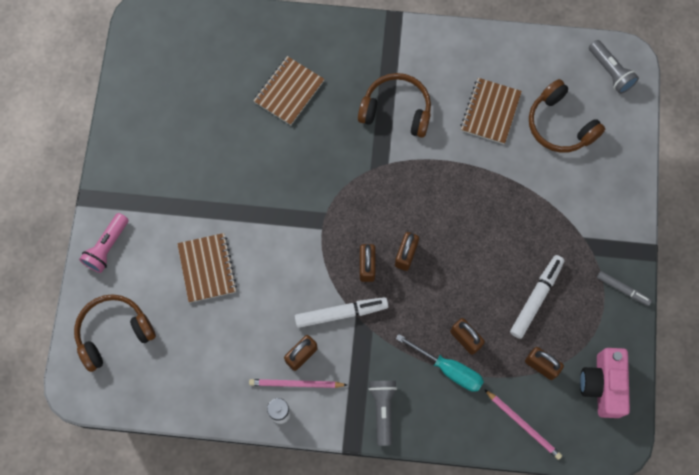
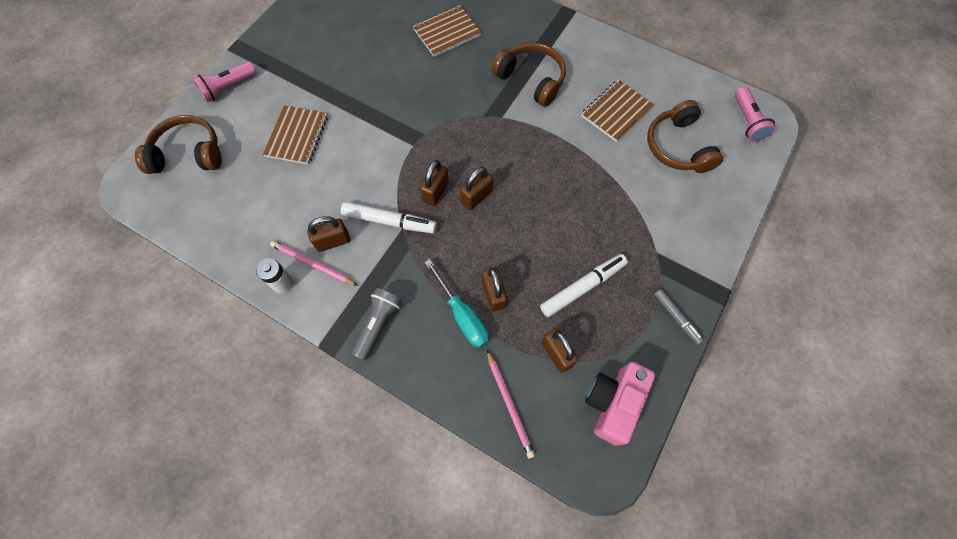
camera: 25 degrees right, 5 degrees down
grey flashlight [589,40,639,94] -> pink flashlight [735,87,776,143]

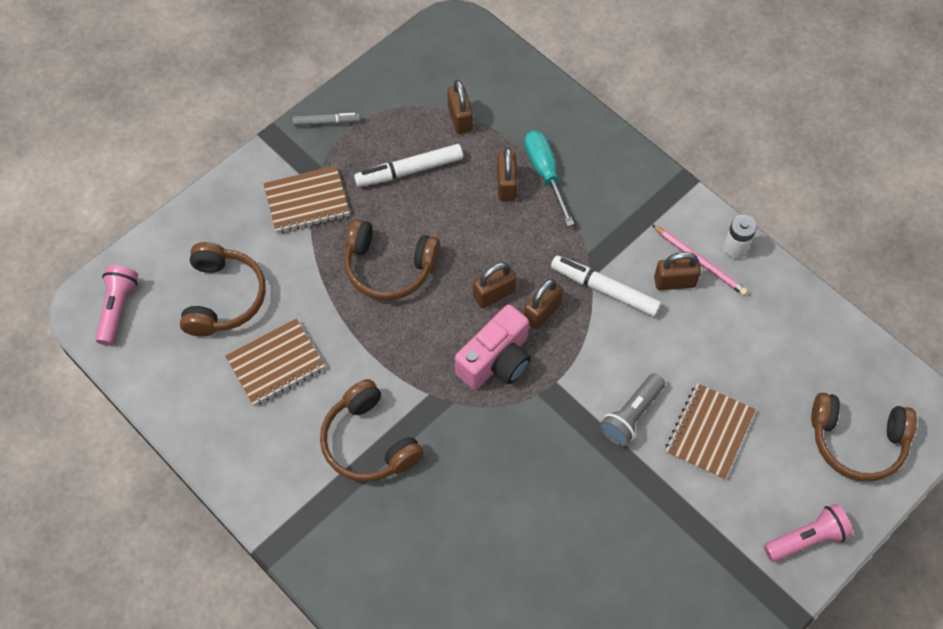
camera: 165 degrees left, 5 degrees down
grey flashlight [352,288,402,360] -> grey flashlight moved to [599,373,665,447]
brown notebook [413,5,482,57] -> brown notebook moved to [263,166,350,233]
pink pencil [487,350,535,459] -> none
pink camera [585,362,656,446] -> pink camera moved to [455,304,531,390]
grey marker [654,289,704,344] -> grey marker turned 105 degrees clockwise [292,113,361,126]
none -> brown headphones [344,219,440,300]

